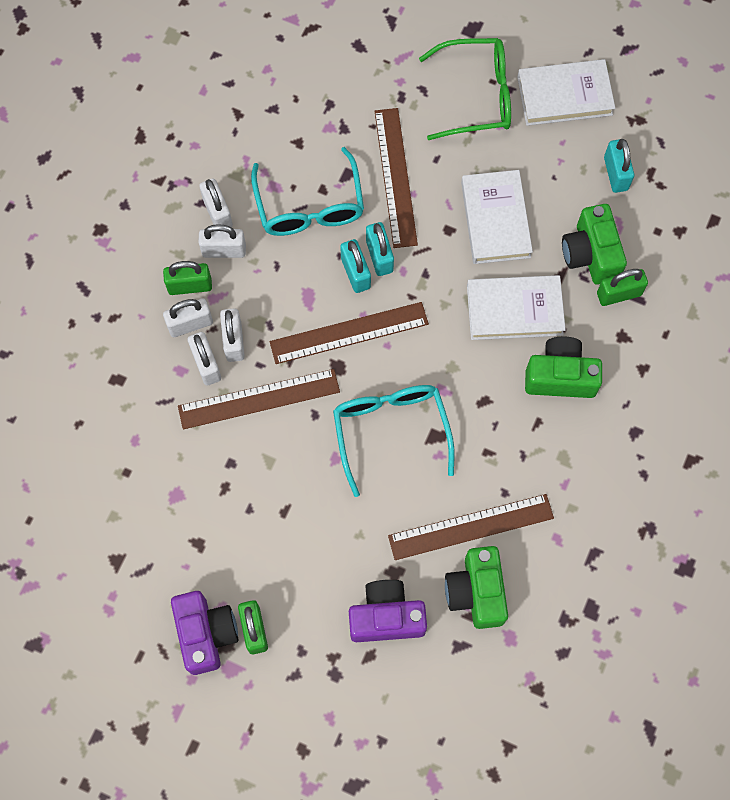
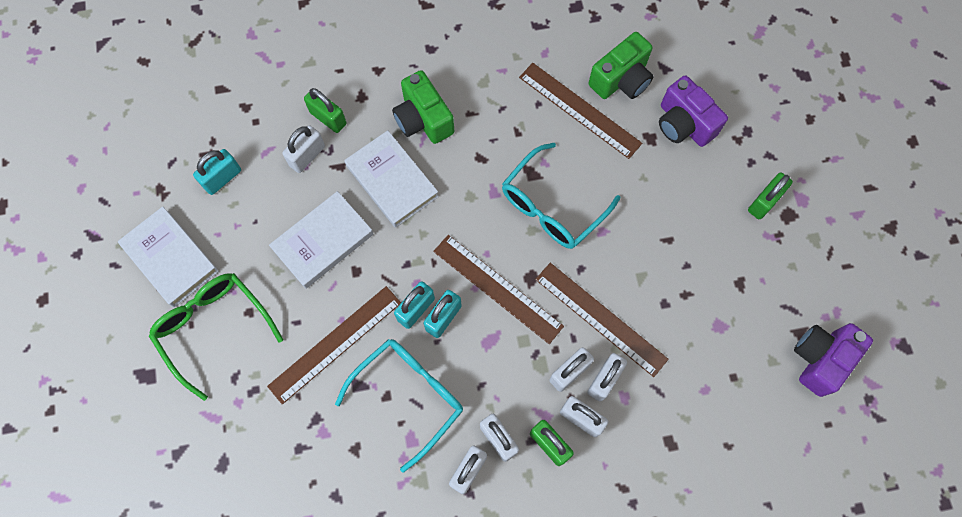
camera: 125 degrees left, 0 degrees up
purple camera [171,591,238,675] -> purple camera moved to [794,323,873,397]
green camera [562,204,627,285] -> white padlock [282,125,325,173]

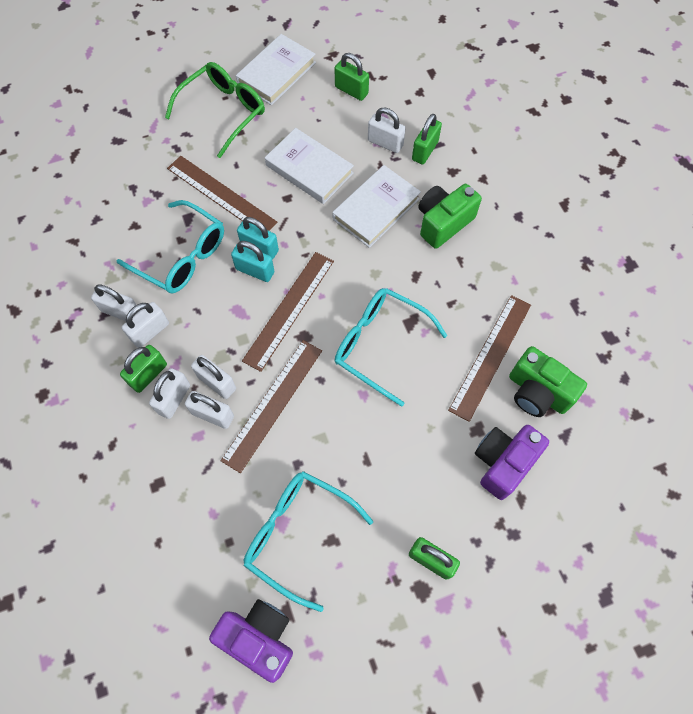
camera: 80 degrees right, 5 degrees down
turquoise padlock [193,149,241,195] -> green padlock [334,53,369,101]
none -> turquoise glasses [243,471,373,612]

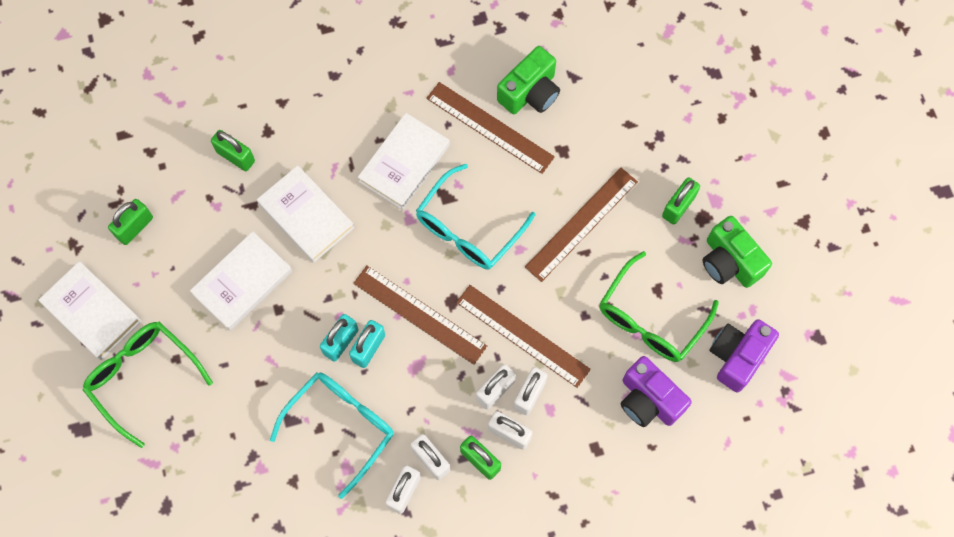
camera: 85 degrees left, 5 degrees up
brown ruler [167,156,277,231] -> brown ruler moved to [525,168,638,282]
turquoise glasses [243,471,373,612] -> green glasses [600,251,719,362]
white padlock [368,107,406,153] -> none
green camera [418,184,482,249] -> green camera moved to [702,216,772,288]
purple camera [475,425,549,500] -> purple camera moved to [621,356,692,427]
none -> white book [358,113,450,210]

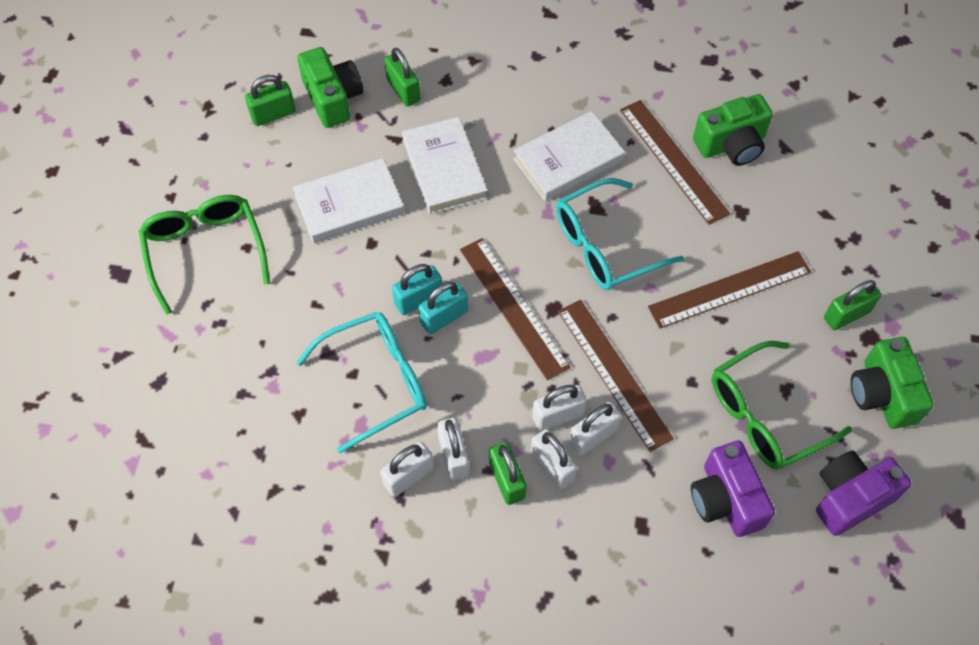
camera: 25 degrees right, 10 degrees down
white book [39,261,142,360] -> none
none -> green camera [297,47,363,128]

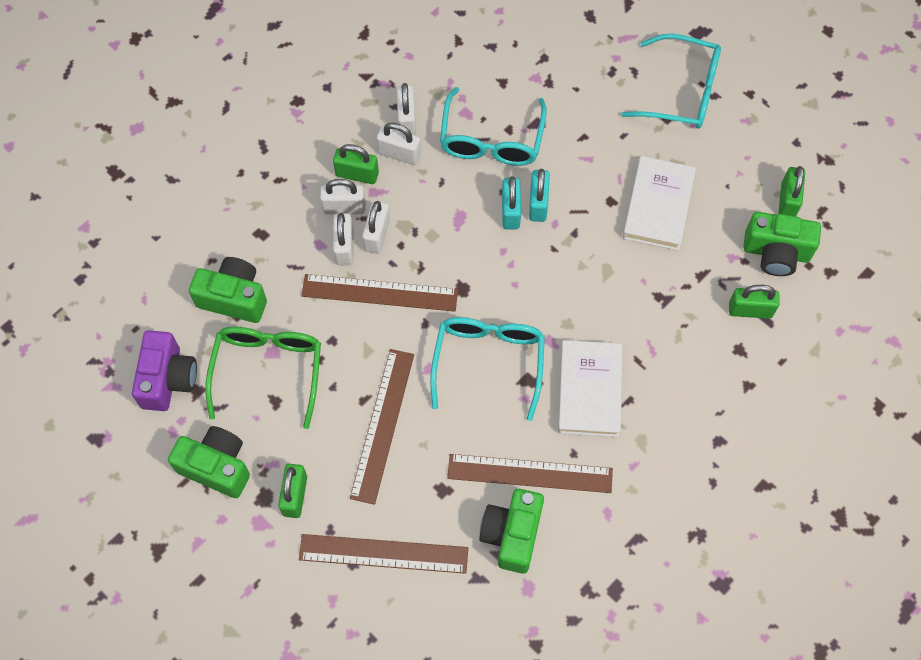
camera: 125 degrees right, 5 degrees up
green glasses [139,195,270,315] -> turquoise glasses [622,33,721,129]
white book [402,117,487,214] -> none
brown ruler [460,238,571,380] -> brown ruler moved to [299,534,468,574]
purple camera [691,440,775,537] -> green camera [189,257,267,323]

